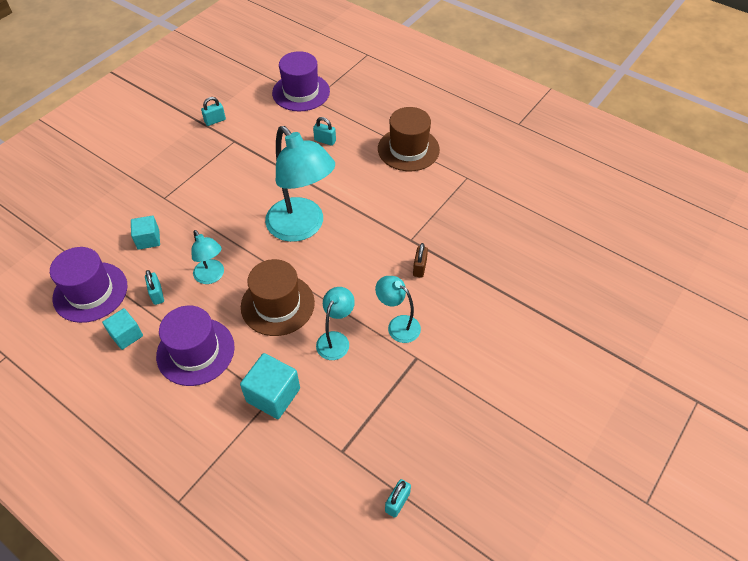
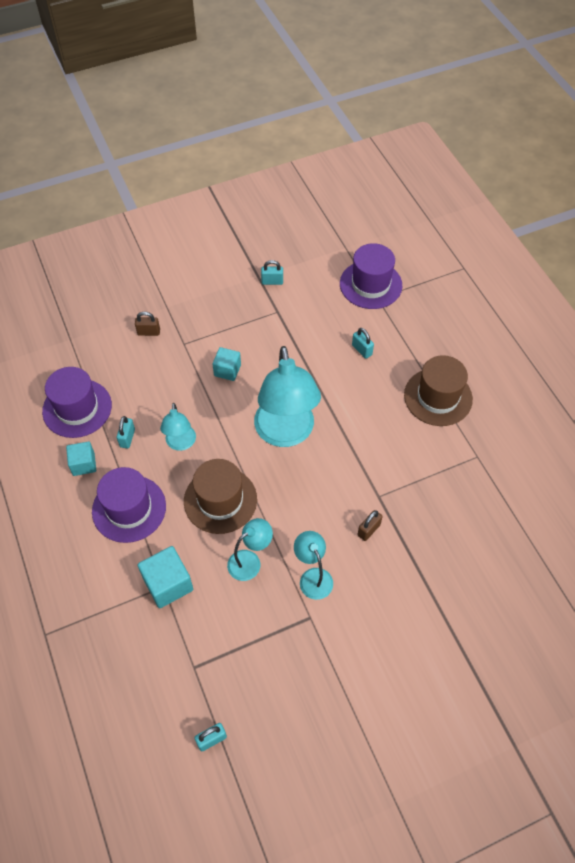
camera: 30 degrees right, 5 degrees up
turquoise cube [131,216,160,250] -> turquoise cube moved to [212,347,241,381]
none -> brown padlock [135,312,160,336]

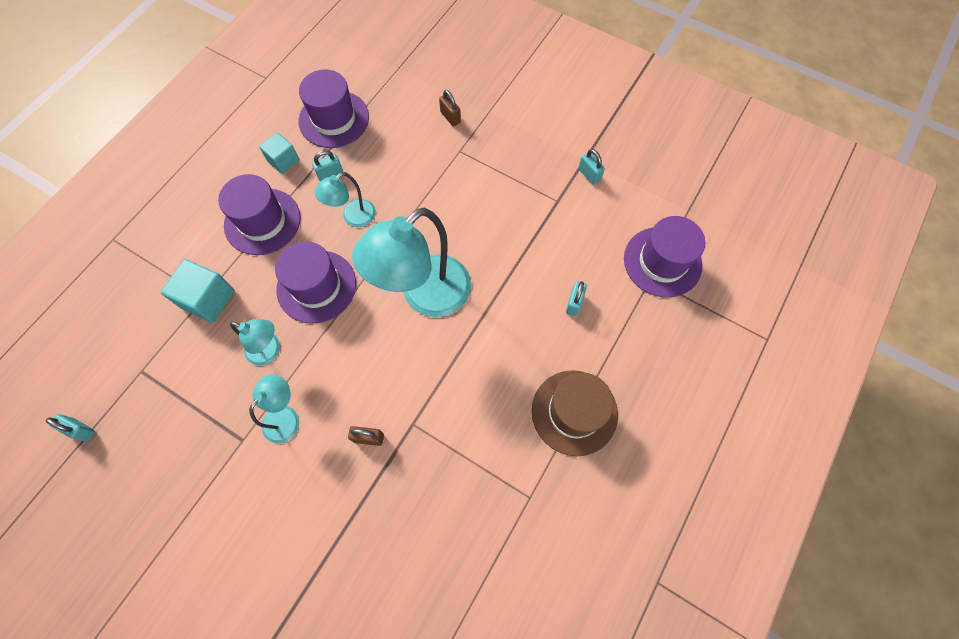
camera: 55 degrees right, 10 degrees up
brown hat [184,459,257,534] -> purple hat [275,241,356,324]
turquoise cube [212,347,241,381] -> none

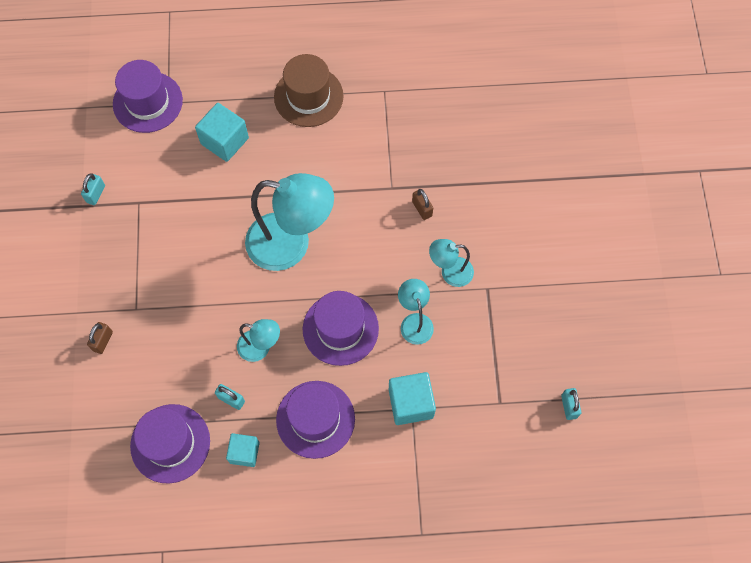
camera: 125 degrees left, 0 degrees up
turquoise padlock [566,281,587,316] -> turquoise cube [195,103,249,162]

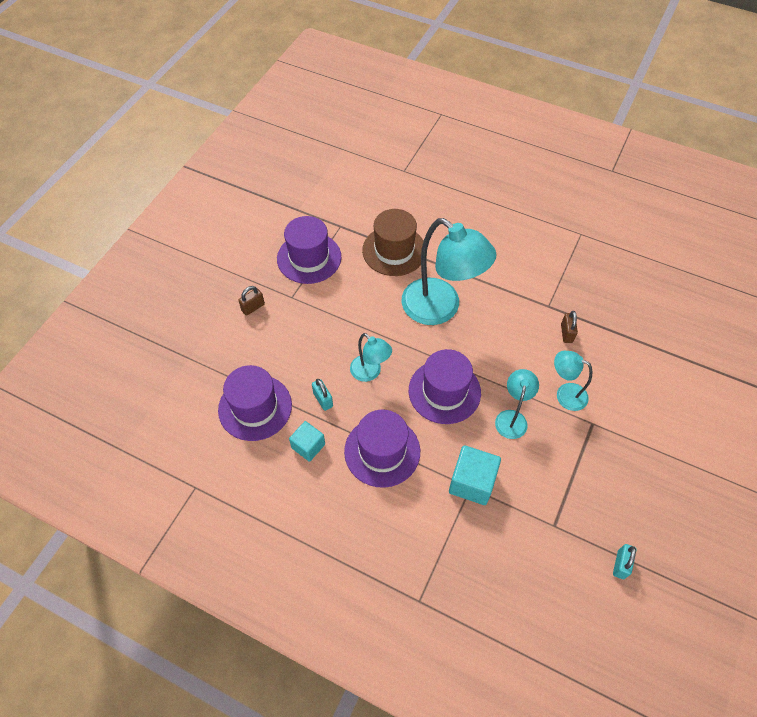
camera: 30 degrees right, 10 degrees down
turquoise padlock [81,173,105,205] -> none
purple hat [113,60,183,133] -> purple hat moved to [277,216,341,284]
turquoise cube [195,103,249,162] -> none
brown hat [274,54,344,127] -> brown hat moved to [362,209,423,276]

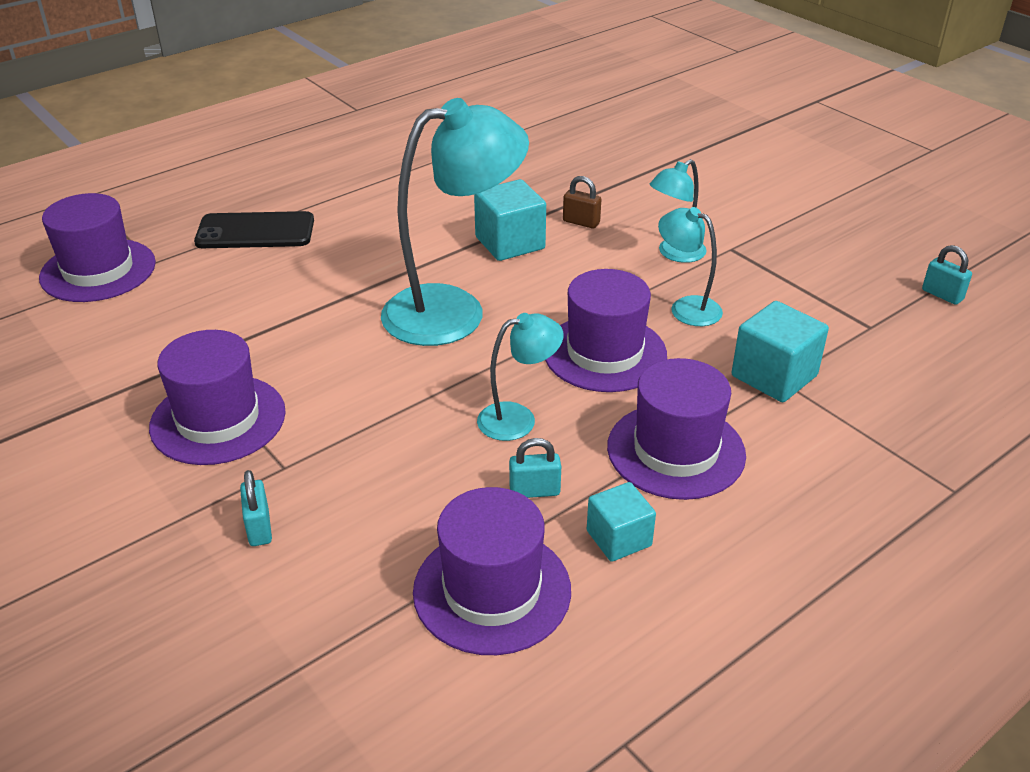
camera: 65 degrees left, 20 degrees down
brown padlock [238,286,265,316] -> turquoise padlock [240,470,272,546]
brown hat [362,209,423,276] -> none
none -> purple hat [39,193,156,302]
none -> black phone [194,211,314,248]
none -> turquoise cube [474,179,546,261]

